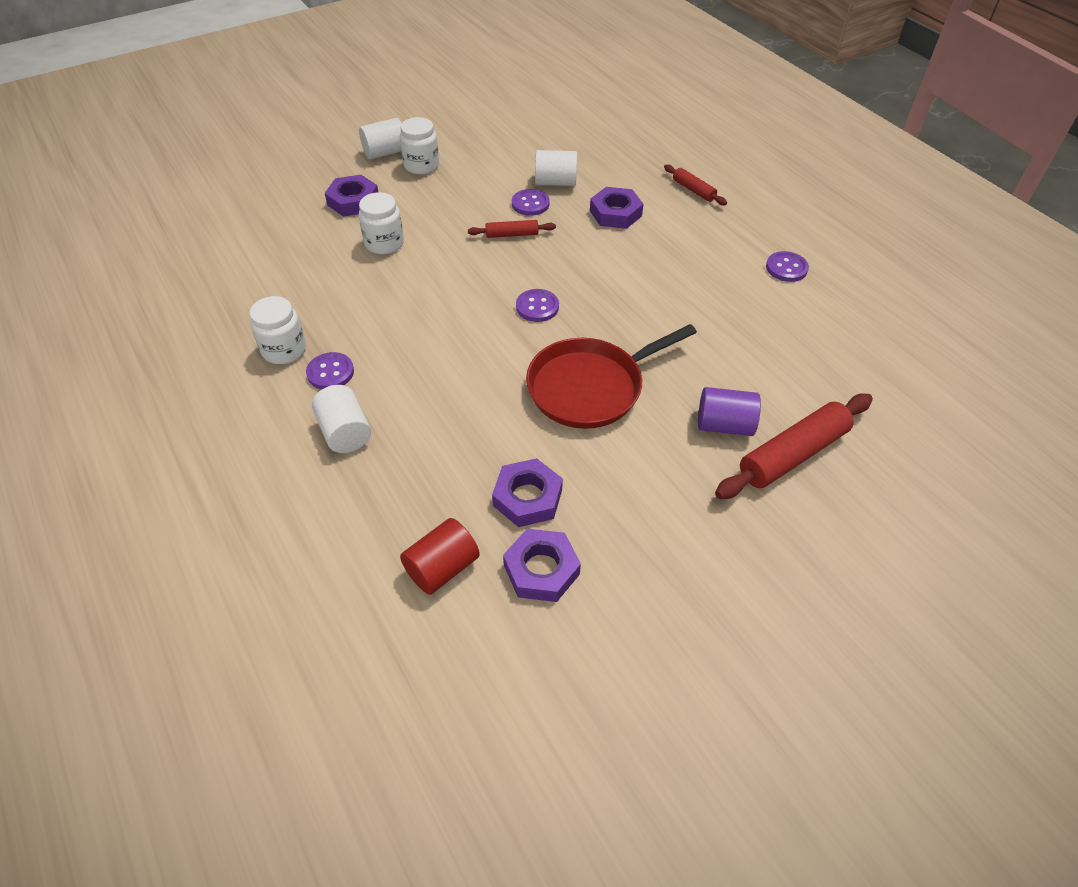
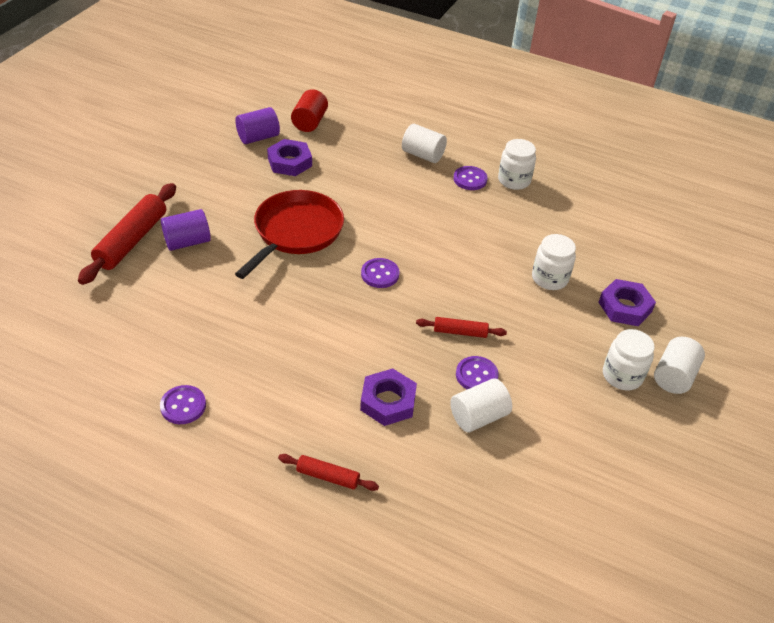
camera: 145 degrees right, 5 degrees down
red rolling pin [468,220,556,238] -> red rolling pin turned 45 degrees clockwise [416,317,507,338]
purple nut [503,529,581,602] -> purple cylinder [236,107,280,144]

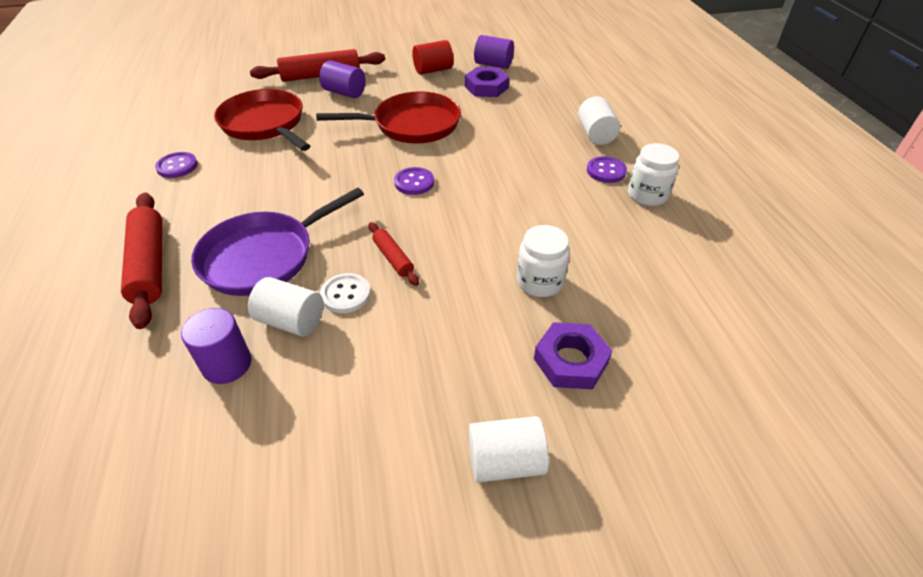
camera: 55 degrees right, 0 degrees up
red rolling pin [278,454,379,491] -> red rolling pin [121,193,162,329], size x1.90
red cylinder [291,89,328,132] -> red cylinder moved to [412,40,453,75]
purple nut [360,368,417,426] -> purple pan [191,187,364,296]
purple button [456,356,499,389] -> white button [320,273,371,313]
white jar [603,329,655,391] -> none
none -> purple cylinder [181,308,251,384]
none -> red pan [214,89,310,151]

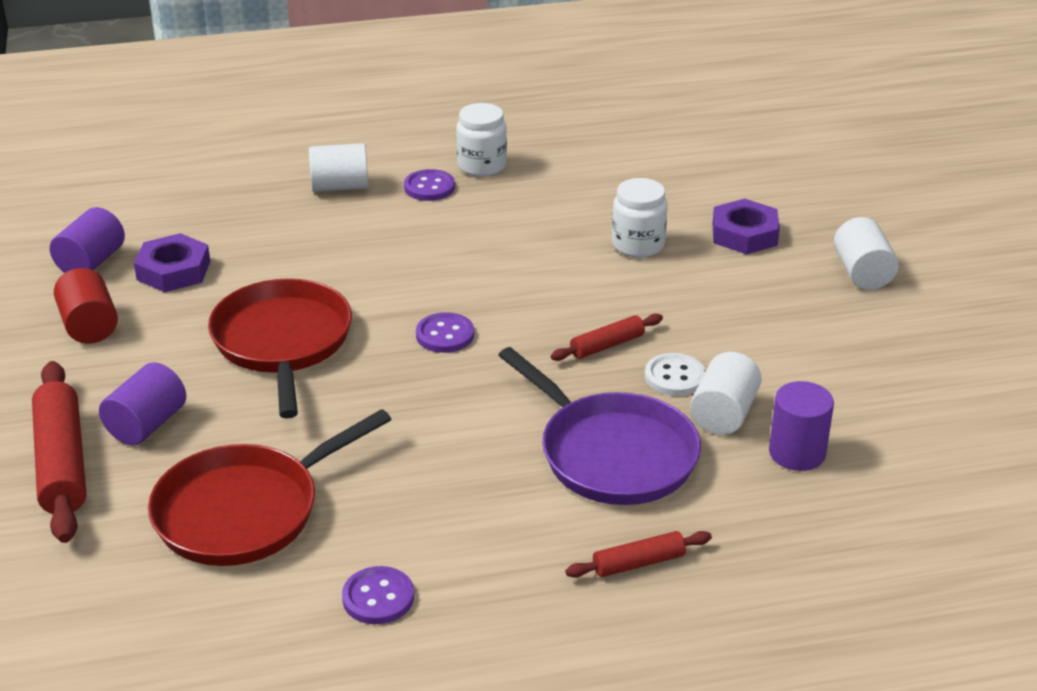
camera: 90 degrees left, 10 degrees down
red rolling pin [121,193,162,329] -> red rolling pin [565,531,712,578], size x0.53

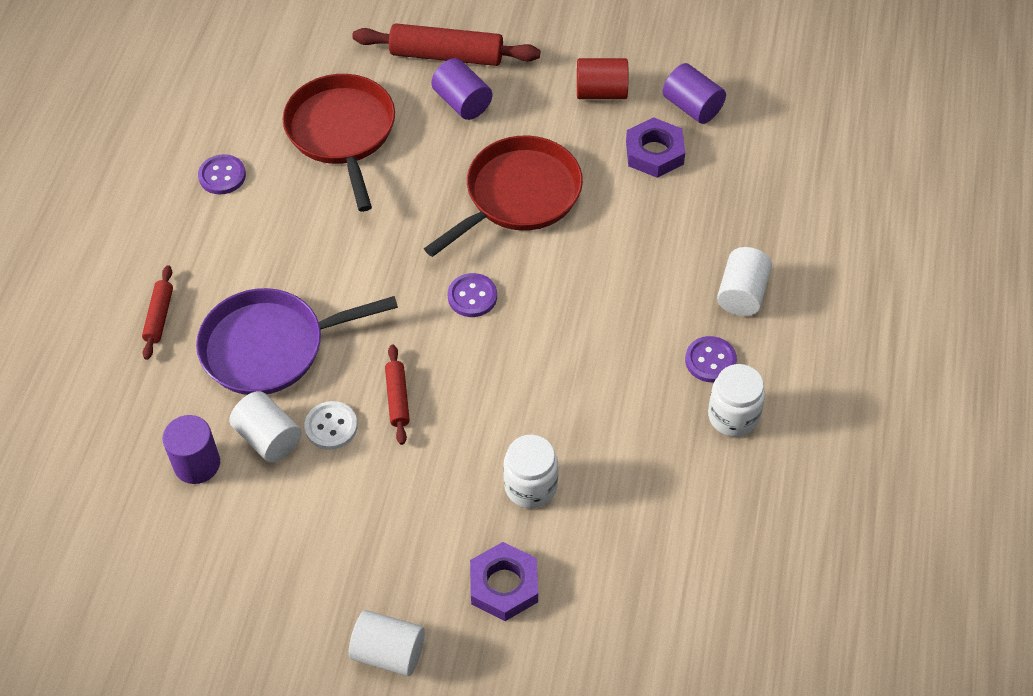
camera: 115 degrees right, 20 degrees up
red pan [208,278,352,419] -> red pan turned 60 degrees counterclockwise [424,136,583,257]

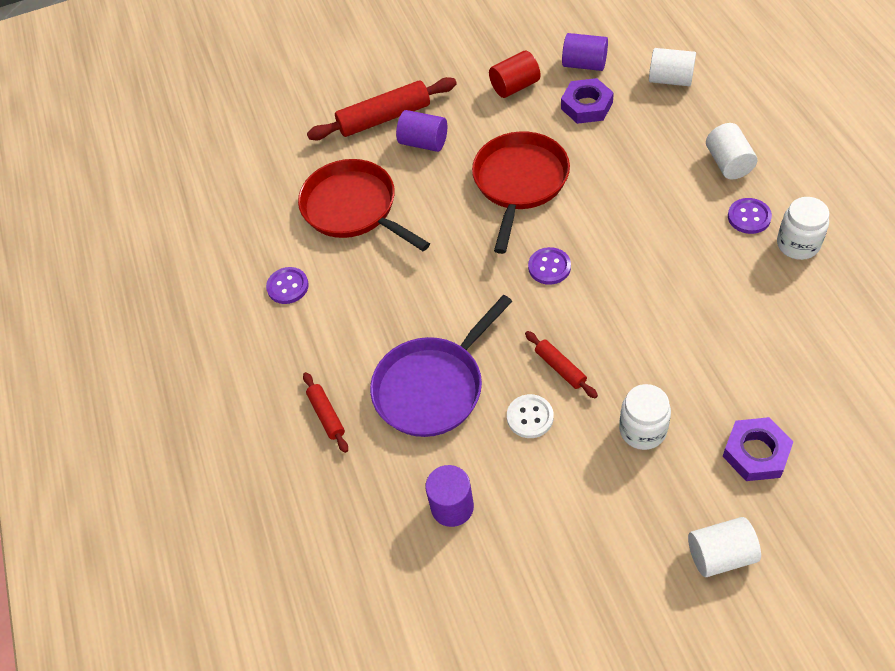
camera: 25 degrees left, 0 degrees up
white cylinder [229,391,302,462] -> white cylinder moved to [649,48,696,86]
white jar [503,435,558,508] -> white jar moved to [619,384,671,450]

